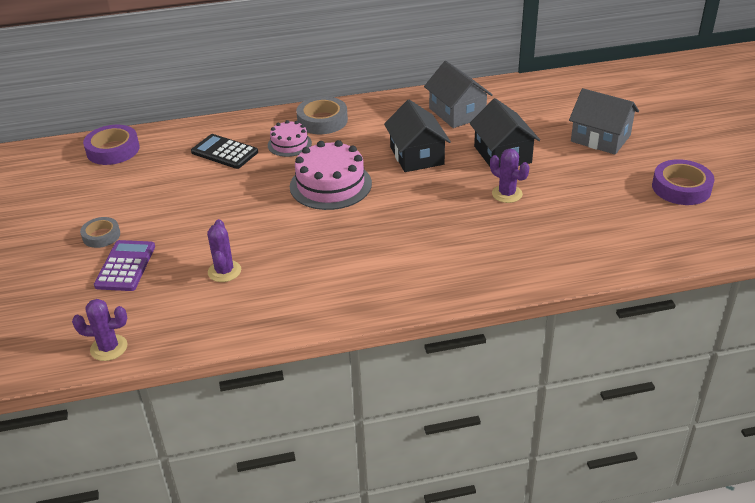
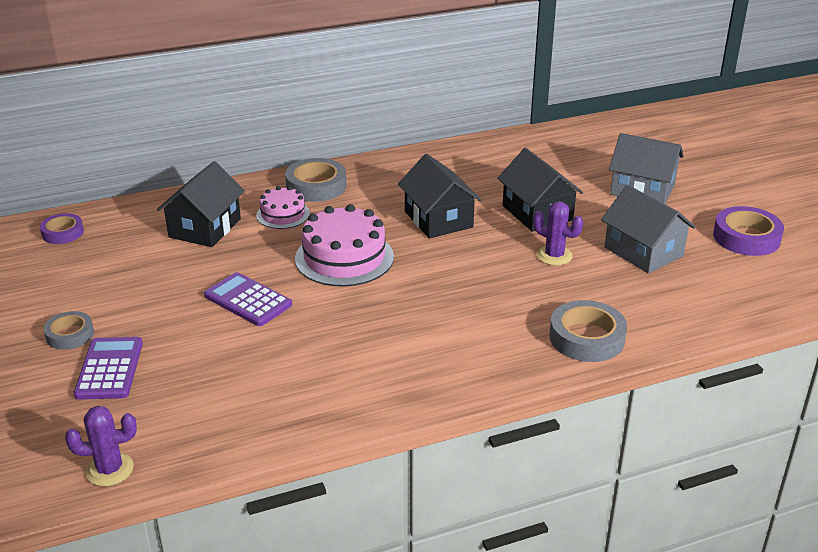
camera: 10 degrees left, 5 degrees down
purple tape [83,125,140,165] -> purple tape [40,213,84,244], size x0.63
black calculator [191,134,258,169] -> black house [157,161,245,247]
purple cactus [207,219,241,282] -> none
grey house [424,61,493,128] -> grey house moved to [601,185,696,274]
none -> purple calculator [204,272,292,326]
none -> grey tape [549,300,627,362]

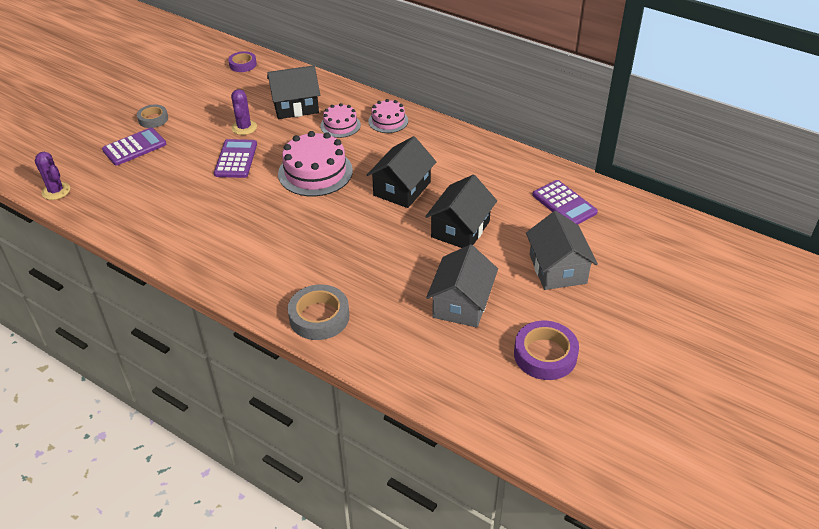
camera: 55 degrees right, 10 degrees up
grey tape [285,158,346,202] -> pink cake [368,99,408,133]
purple cactus [533,201,583,265] -> purple cactus moved to [231,89,257,135]
none -> purple calculator [532,180,598,225]

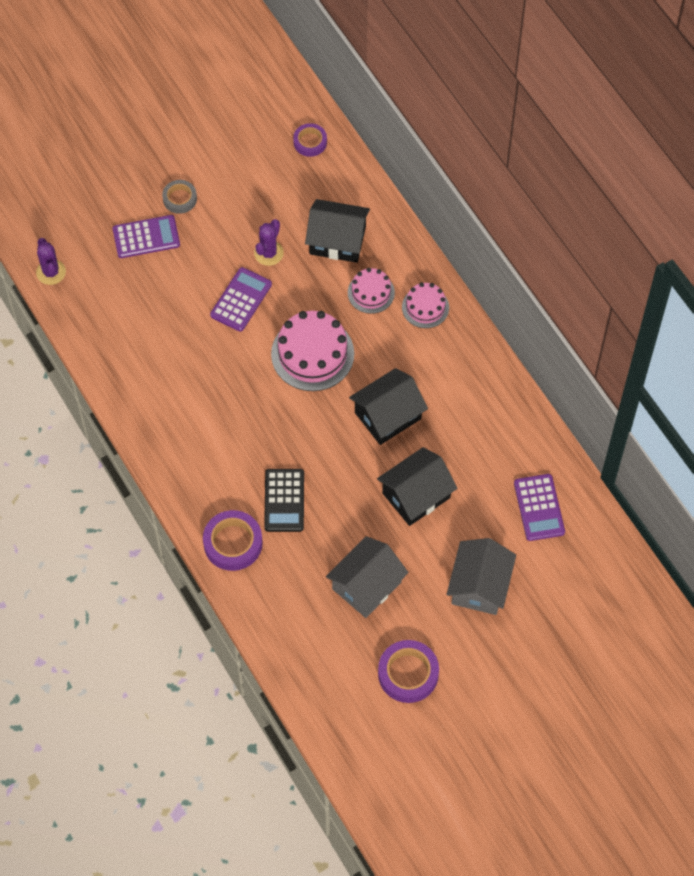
camera: 25 degrees right, 20 degrees up
grey tape [288,285,349,340] -> purple tape [203,510,263,571]
none -> black calculator [264,469,304,532]

